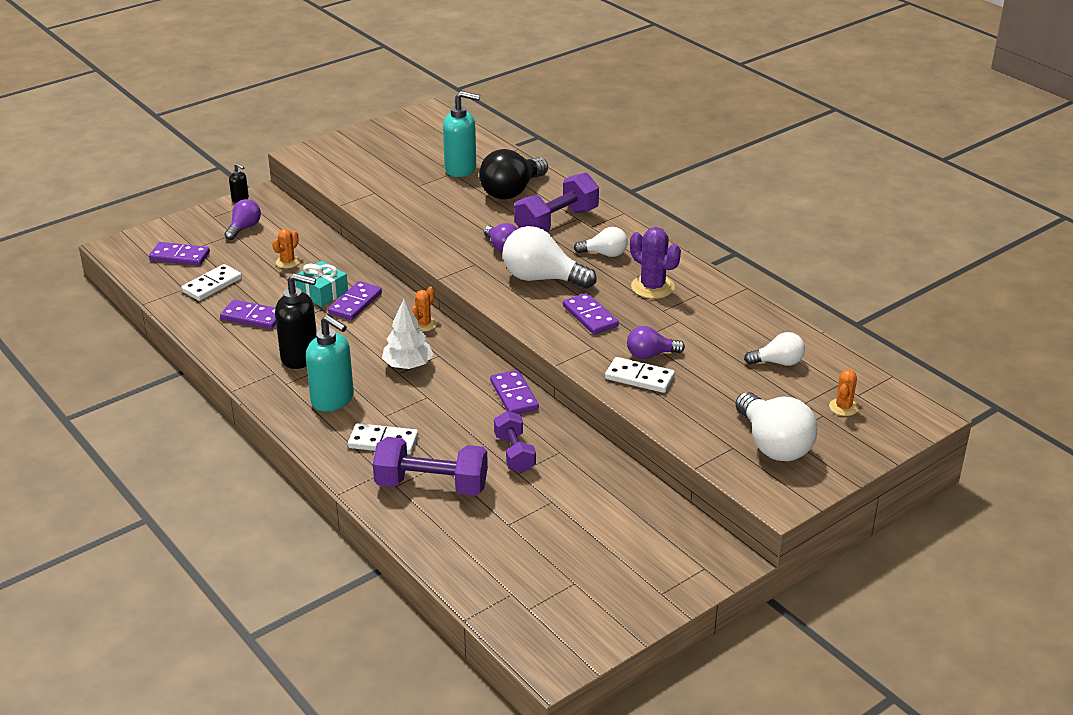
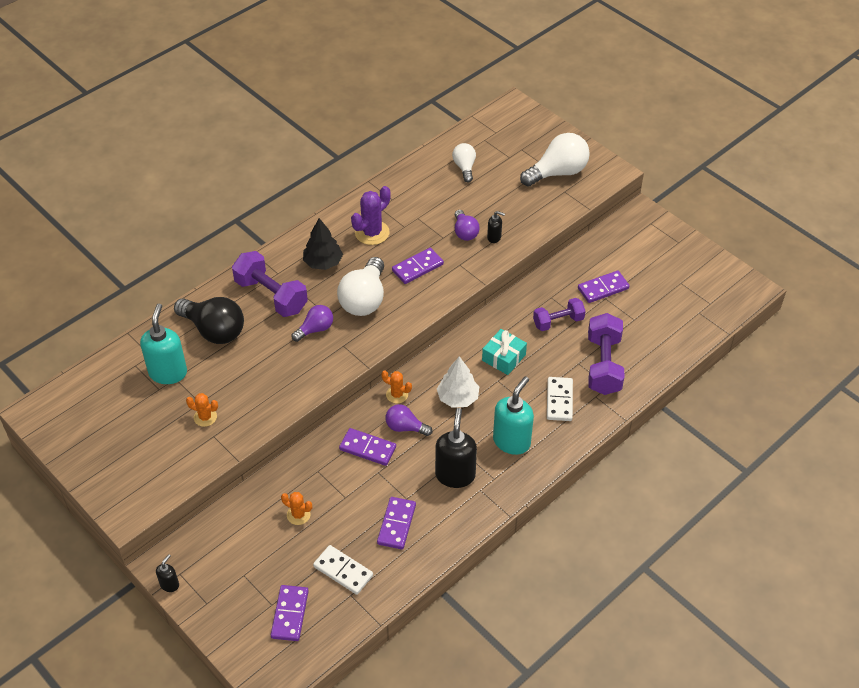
camera: 95 degrees left, 15 degrees up
purple light bulb [225,199,261,240] -> purple light bulb moved to [386,404,433,436]
turquoise gift [295,261,348,307] -> turquoise gift moved to [482,329,527,375]
purple domino [490,370,539,414] -> purple domino moved to [578,271,629,303]
white light bulb [574,227,628,257] -> black tree [303,218,343,270]
white domino [605,357,675,393] -> black soap dispenser [487,211,505,243]
orange cactus [829,370,859,416] -> orange cactus moved to [186,393,218,427]

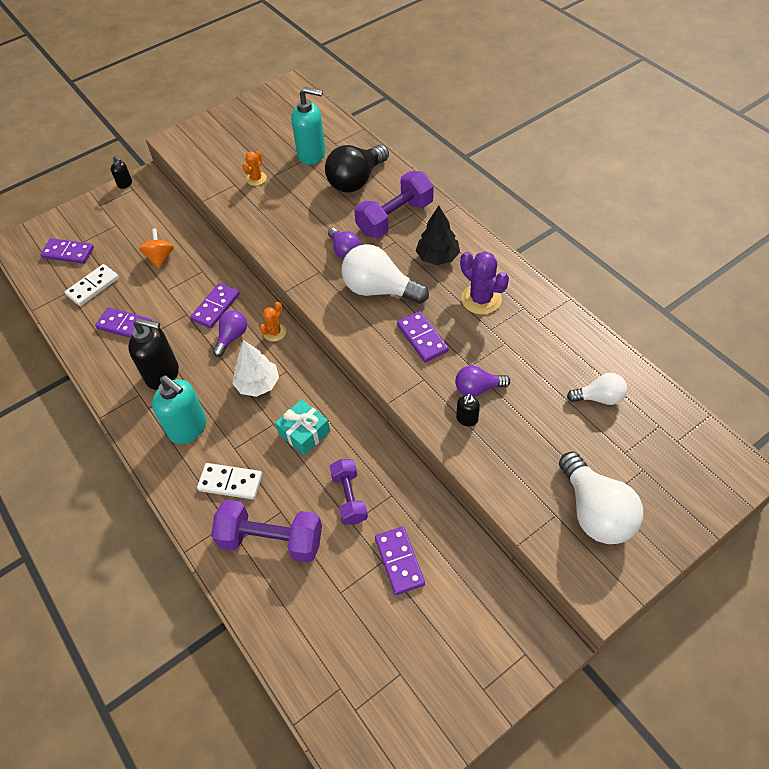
camera: 100 degrees right, 5 degrees up
orange cactus [281,492,312,525] -> orange spinning top [139,229,174,269]

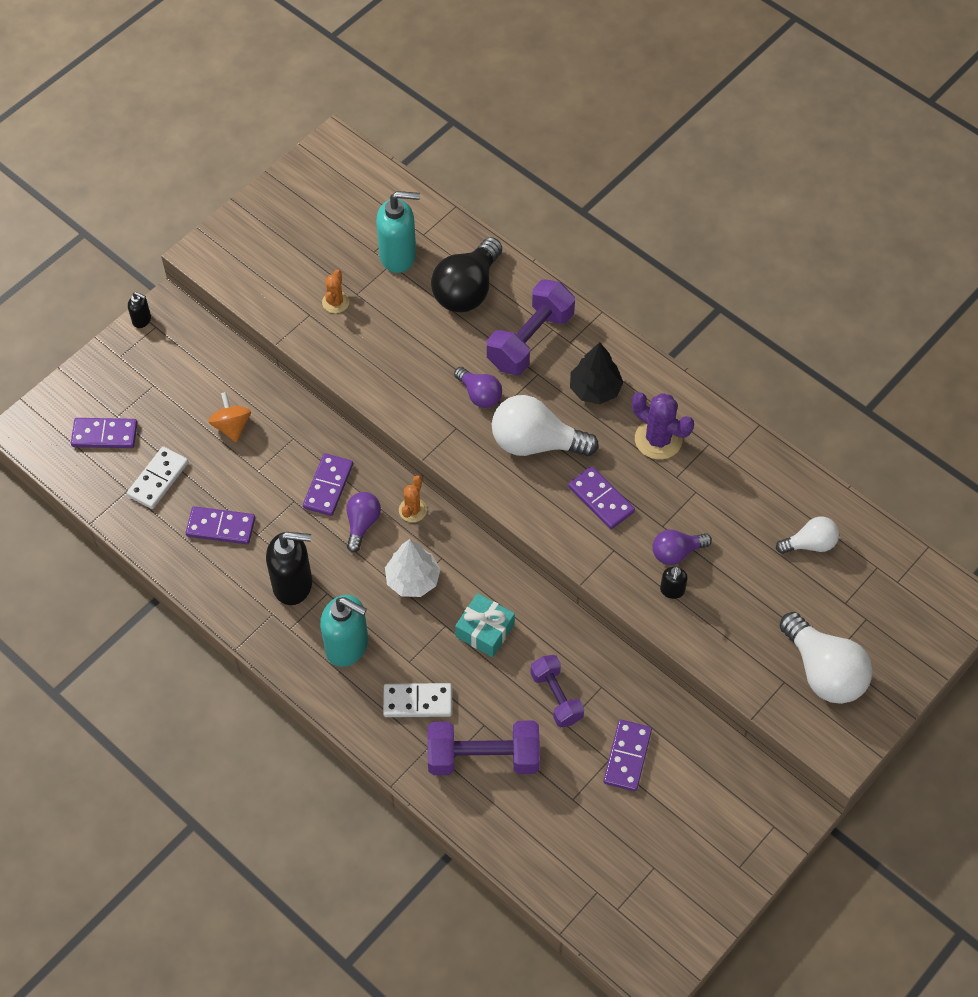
camera: 15 degrees left, 5 degrees up
purple domino [375,526,425,595] -> purple domino turned 45 degrees clockwise [603,720,652,792]

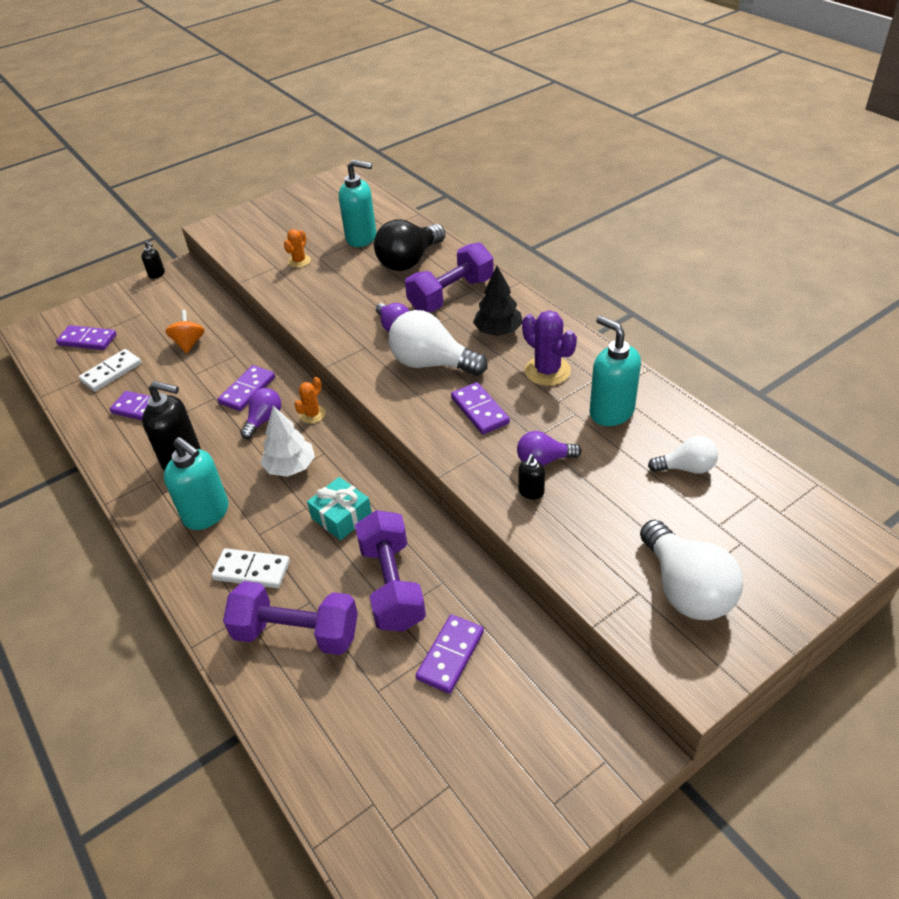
camera: 15 degrees right, 15 degrees down
purple dumbbell [530,655,584,727] -> purple dumbbell [355,510,426,631], size x1.58
none -> turquoise soap dispenser [589,316,641,426]

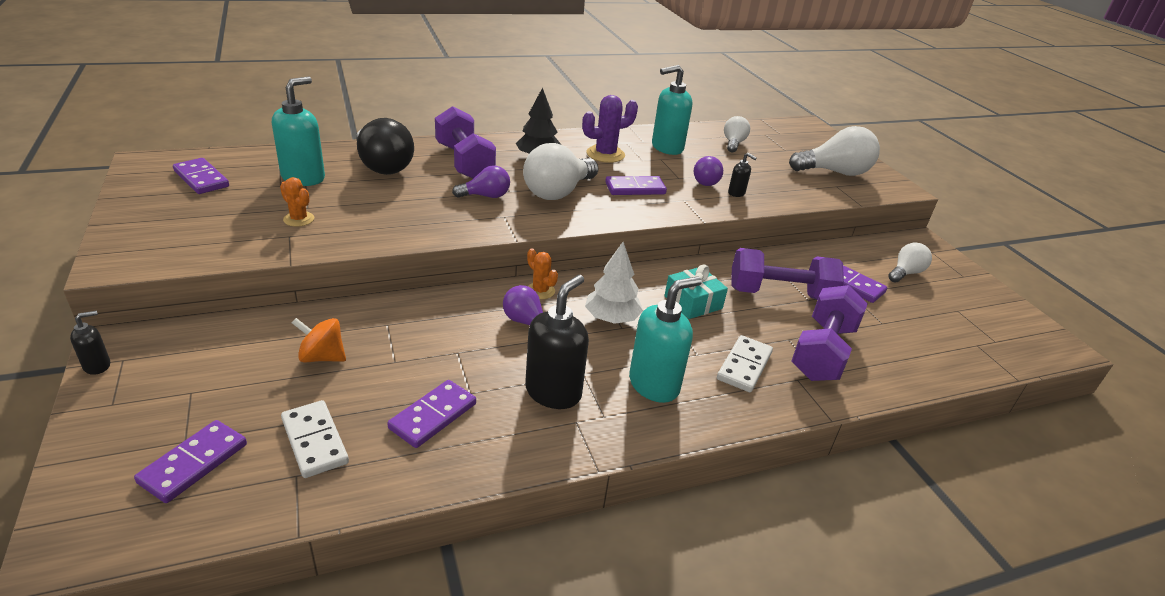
camera: 80 degrees left, 10 degrees down
purple domino [218,365,275,411] -> purple domino moved to [173,158,229,194]
none -> white light bulb [888,243,932,283]

